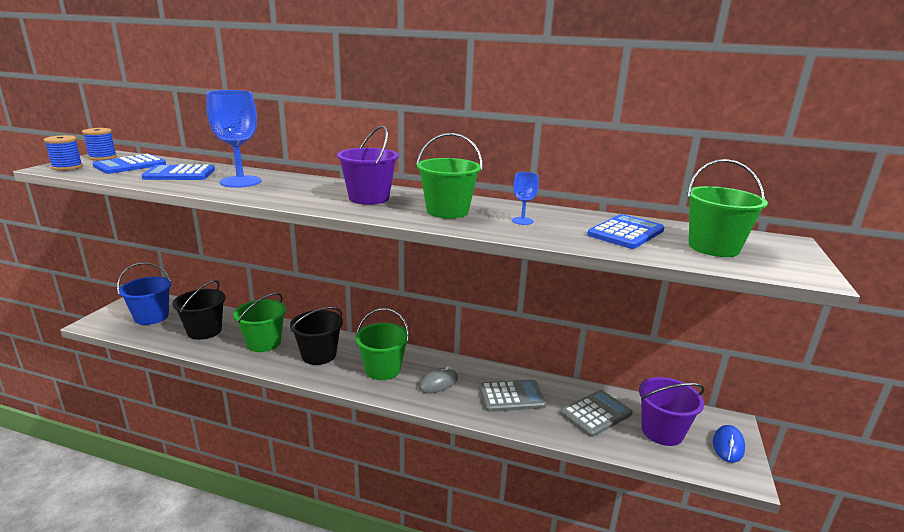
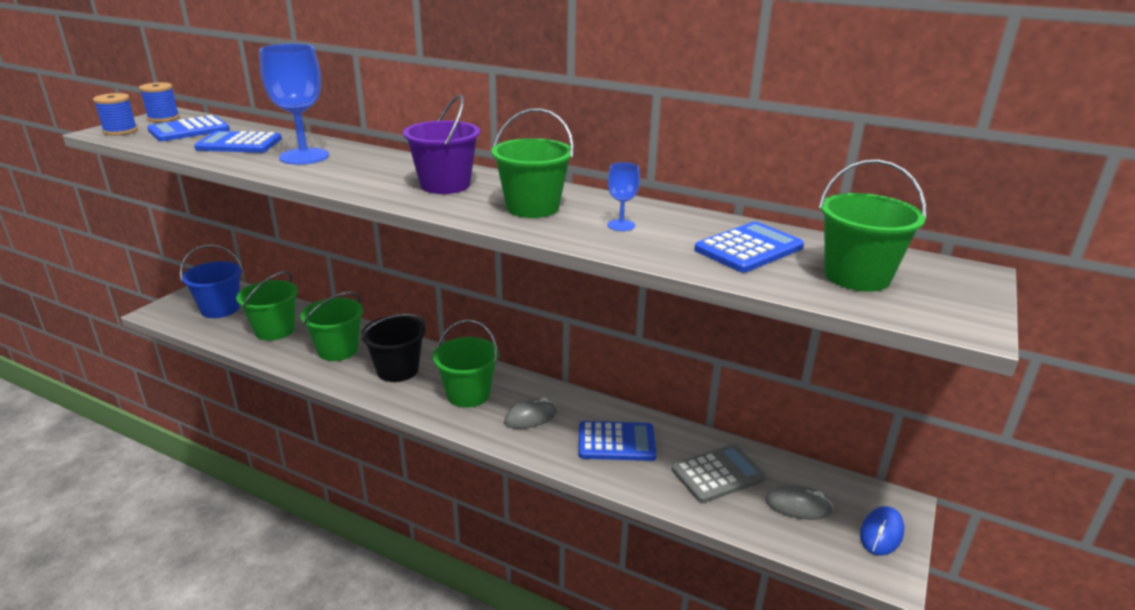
camera: 10 degrees right, 5 degrees up
black bucket [172,280,226,340] -> green bucket [236,271,298,341]
grey calculator [479,379,546,412] -> blue calculator [579,421,657,461]
purple bucket [639,377,705,446] -> grey mouse [765,485,833,520]

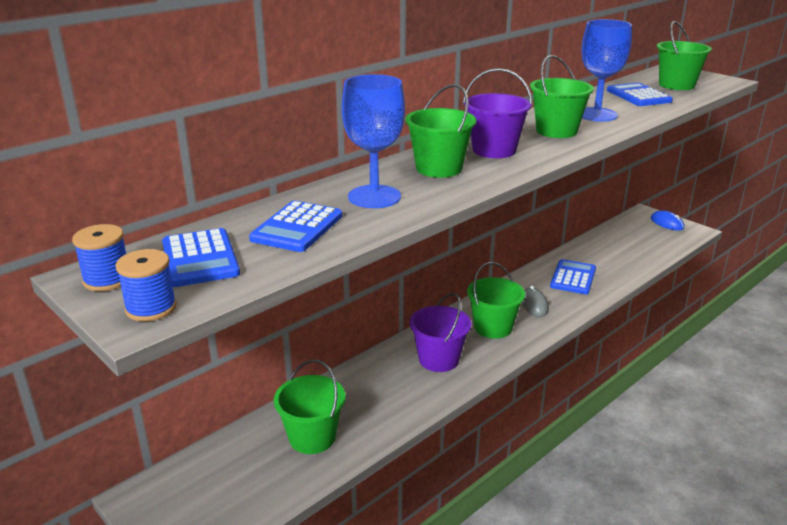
camera: 70 degrees left, 0 degrees up
blue bucket [180,244,243,318] -> none
green bucket [301,292,363,361] -> green bucket moved to [405,84,476,178]
black bucket [361,314,426,382] -> purple bucket [410,293,471,372]
blue goblet [607,162,640,231] -> blue goblet [582,19,632,122], size x2.11
grey calculator [672,444,767,503] -> none
grey mouse [765,485,833,520] -> none

